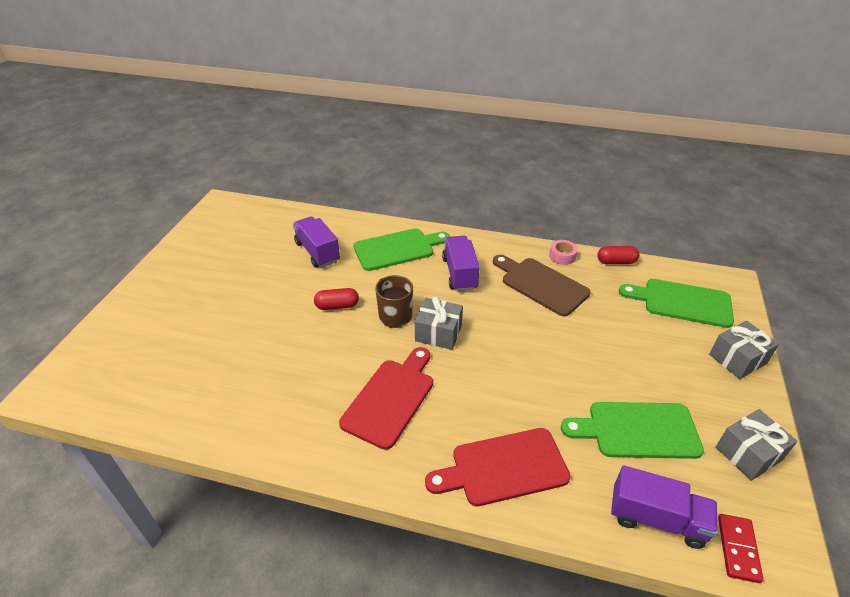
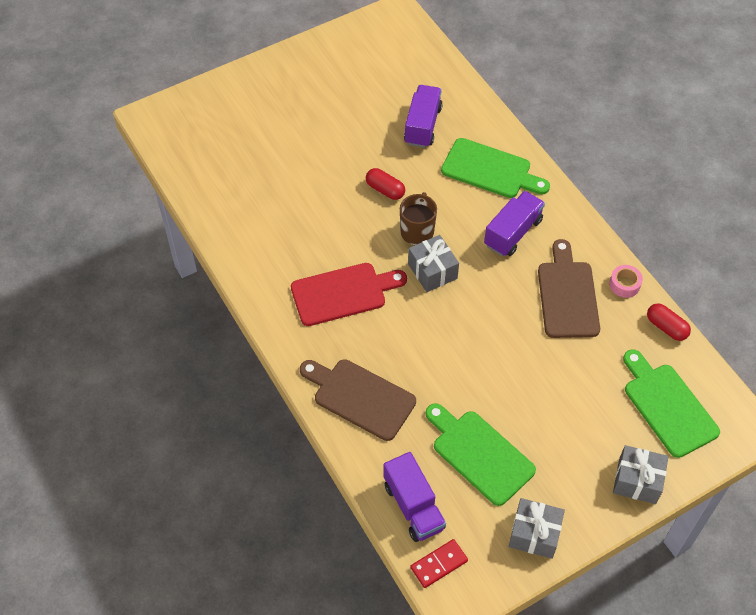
camera: 45 degrees right, 15 degrees up
red cutting board [425,428,571,506] -> brown cutting board [300,359,416,441]

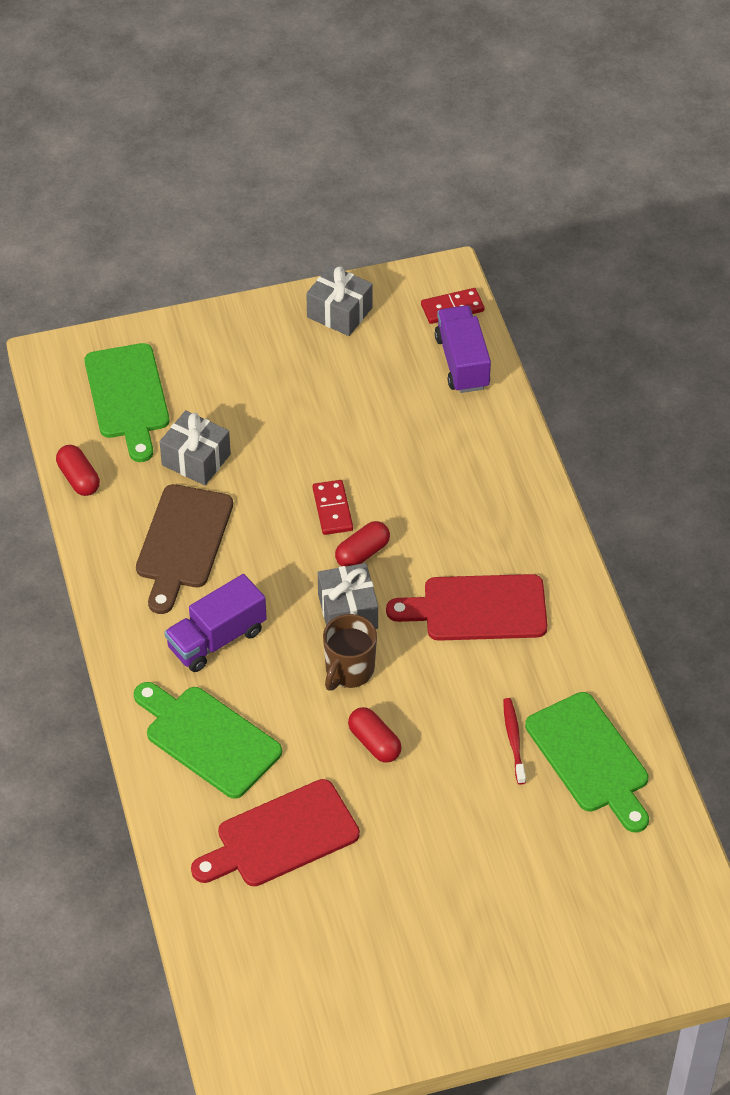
camera: 165 degrees left, 5 degrees down
brown cutting board [300,359,416,441] -> none
purple truck [404,85,443,148] -> red cutting board [191,779,360,886]
green cutting board [426,403,536,506] -> green cutting board moved to [525,692,649,833]
pink tape [609,265,643,298] -> none
grey gift [613,445,668,504] -> grey gift moved to [160,410,231,486]
none -> red domino [313,480,353,535]
none -> red capsule [335,521,390,567]
none -> red toothbrush [503,698,526,785]

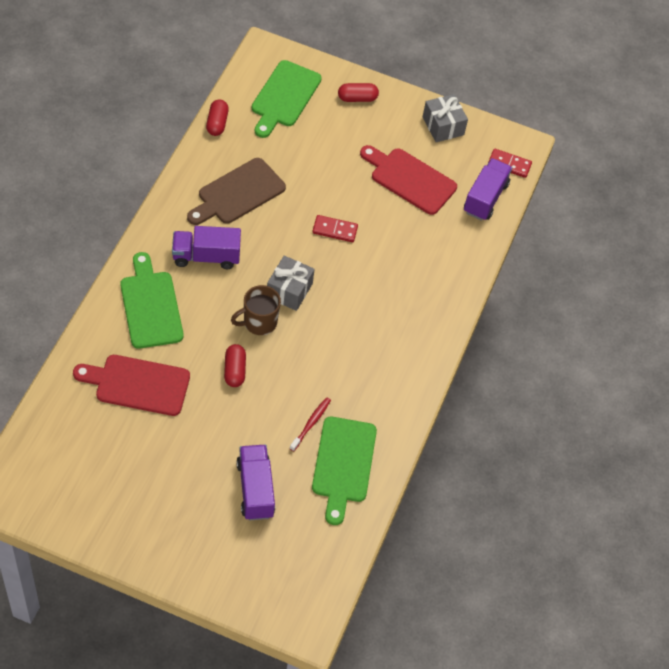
camera: 30 degrees right, 5 degrees up
grey gift [160,410,231,486] -> none
red domino [313,480,353,535] -> red domino turned 75 degrees clockwise [313,215,358,242]
red capsule [335,521,390,567] -> red capsule moved to [338,83,379,102]
red cutting board [386,574,547,641] -> red cutting board moved to [360,145,457,215]
none -> purple truck [236,445,275,520]

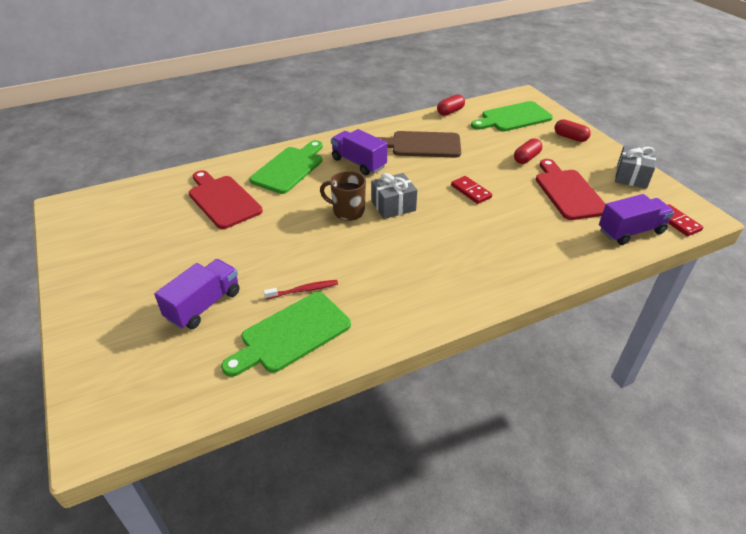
camera: 50 degrees right, 15 degrees down
red capsule [224,344,246,387] -> red capsule moved to [514,138,542,164]

